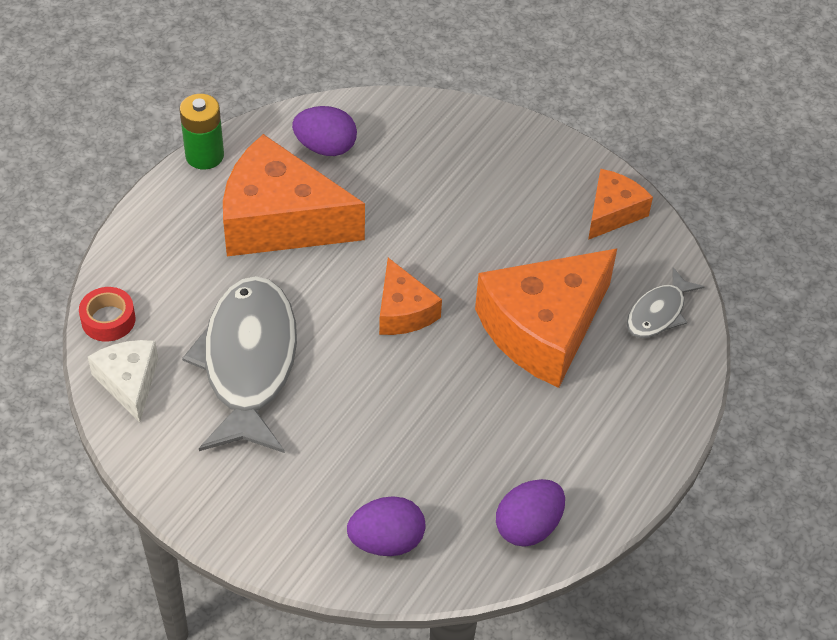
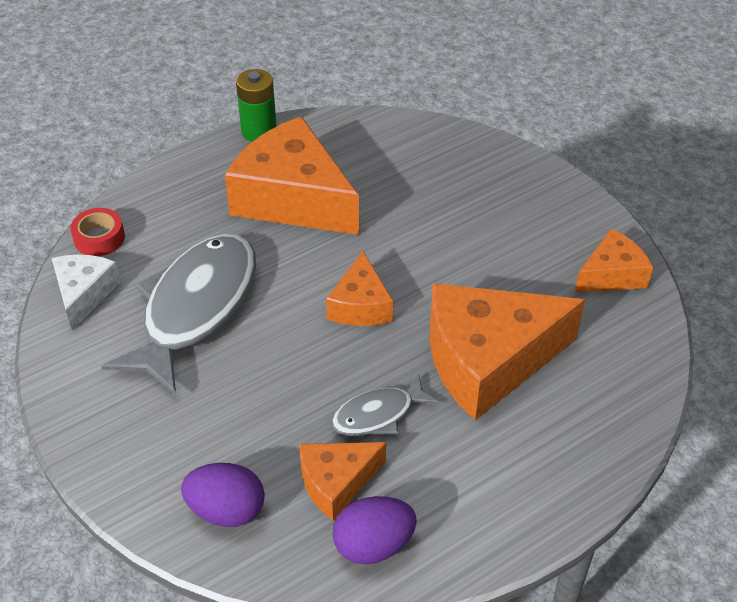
camera: 25 degrees right, 5 degrees down
purple egg [292,106,357,156] -> none
grey fish [627,267,705,338] -> grey fish moved to [331,373,440,436]
none -> orange cheese [299,442,386,520]

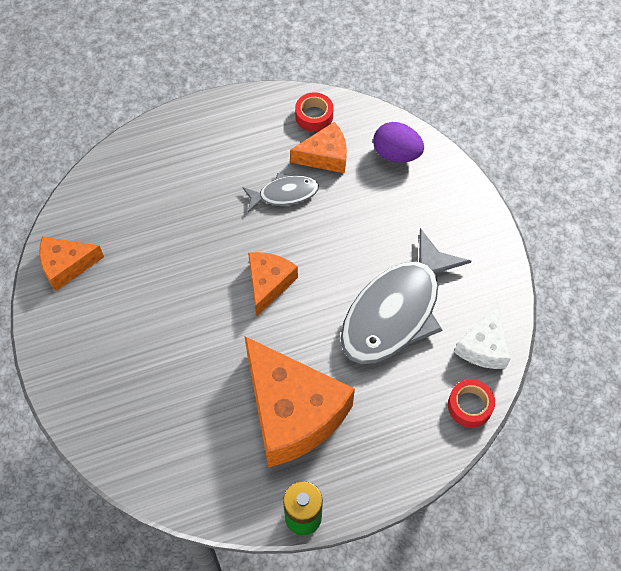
camera: 165 degrees left, 15 degrees up
purple egg [332,496,417,565] -> red tape [295,92,333,132]
orange cheese [430,283,585,420] -> none

